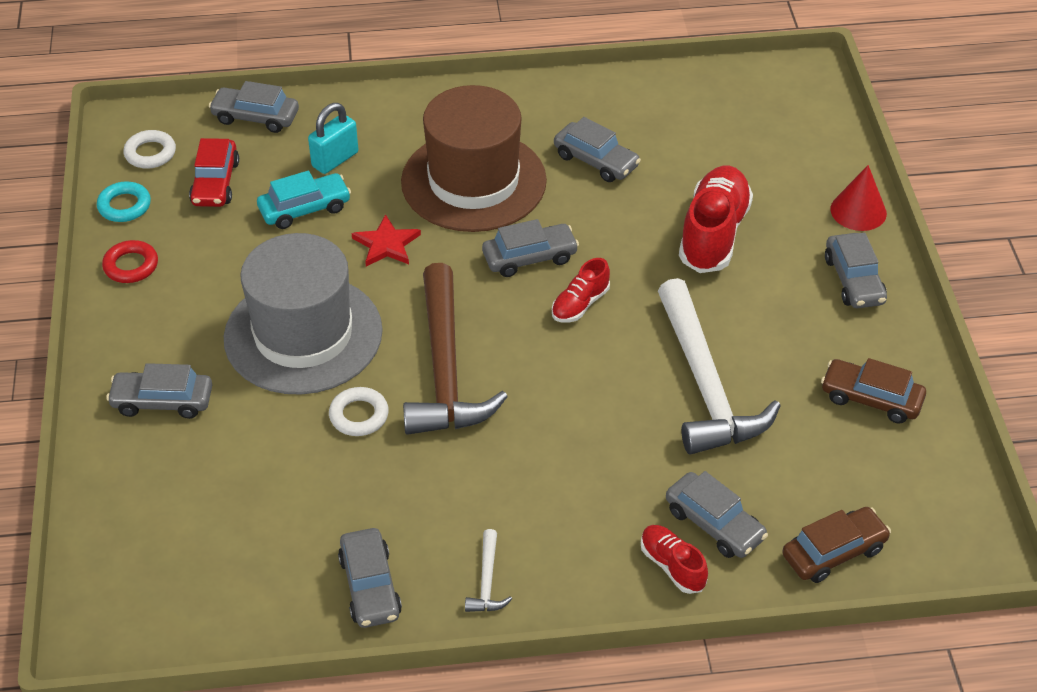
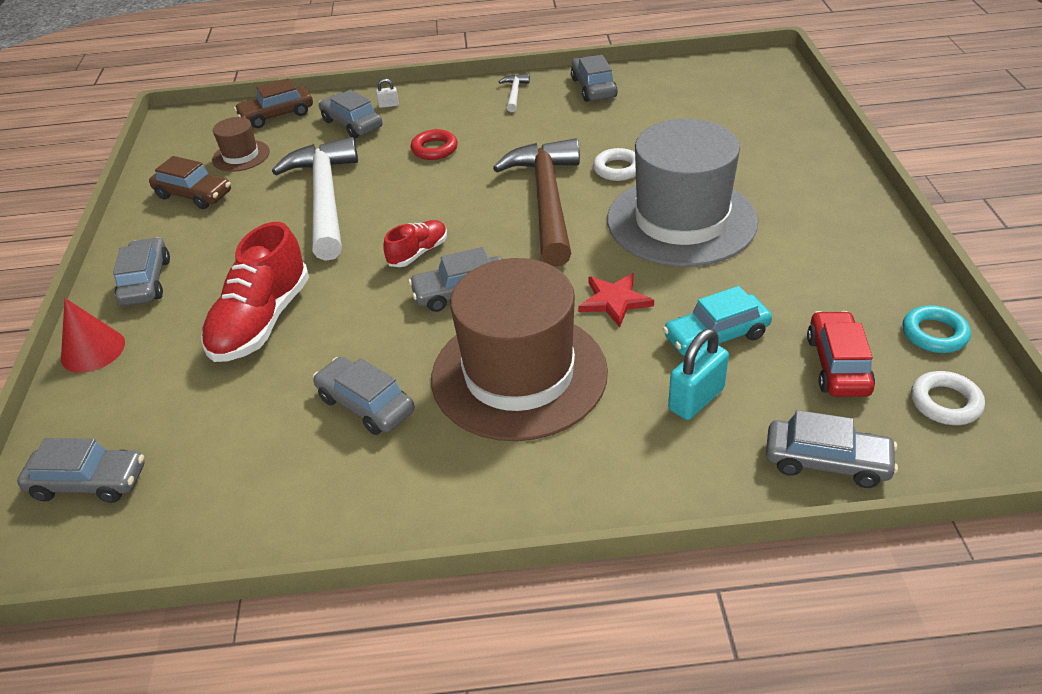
camera: 175 degrees left, 5 degrees down
red ring [102,240,158,283] -> red ring moved to [411,129,458,160]
grey car [106,363,212,419] -> grey car moved to [17,438,144,503]
red shoe [641,525,708,594] -> white padlock [376,79,399,108]
none -> brown hat [212,117,270,172]

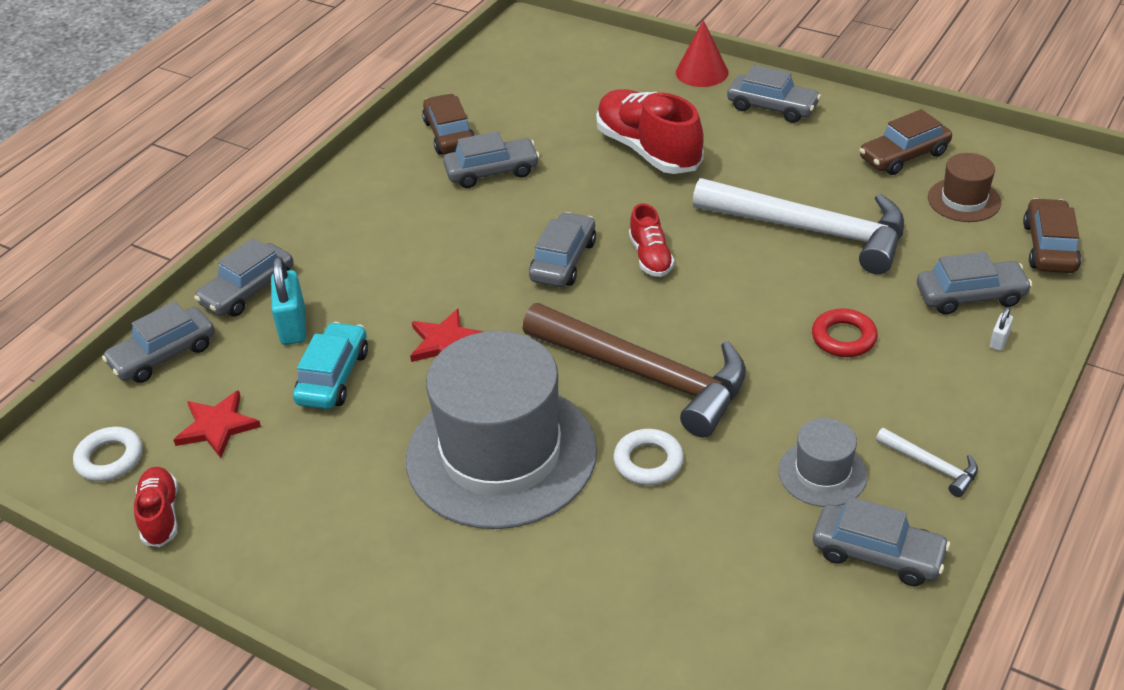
camera: 125 degrees right, 0 degrees up
grey car [17,438,144,503] -> grey car moved to [194,238,294,317]
brown hat [431,258,608,441] -> none
red car [807,311,875,397] -> red star [174,390,261,458]
turquoise ring [903,305,971,353] -> red shoe [134,467,178,547]
none -> brown car [422,94,475,155]
none -> grey hat [779,418,868,507]

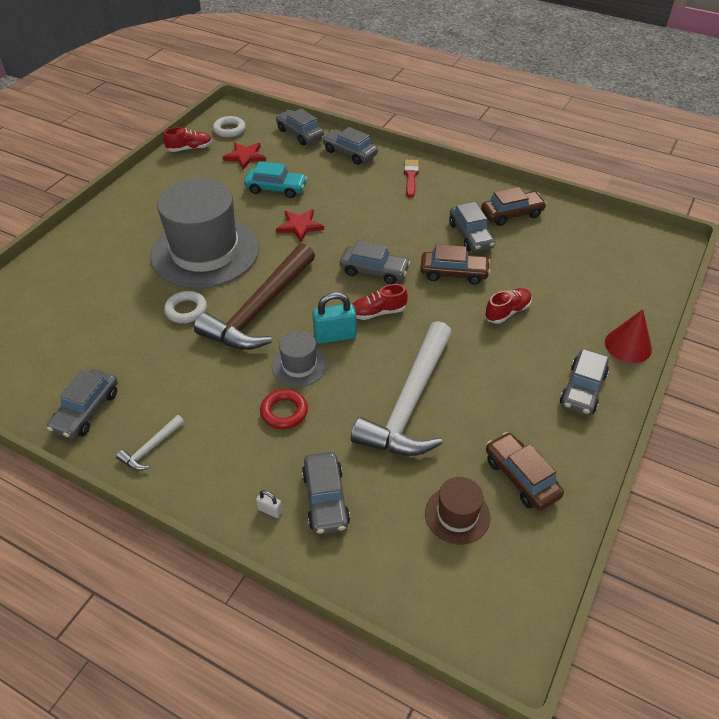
camera: 85 degrees right, 5 degrees up
turquoise padlock [271,257,306,345] -> turquoise padlock moved to [313,292,356,344]
red shoe [596,89,704,174] -> red shoe [485,288,532,324], size x0.53
grey hat [779,418,868,507] -> grey hat moved to [272,331,327,387]
brown car [1023,198,1081,273] -> brown car moved to [420,244,490,285]
none -> red brush [404,160,419,198]

